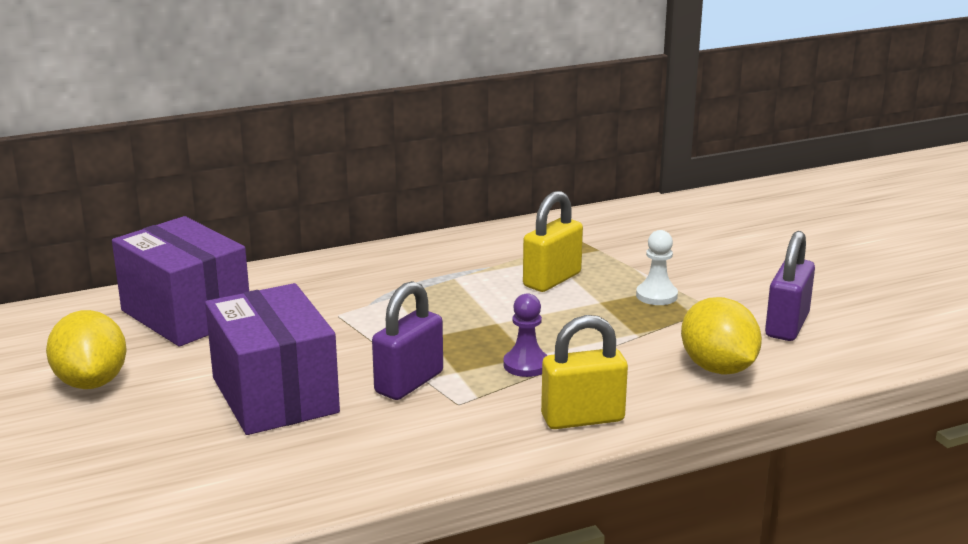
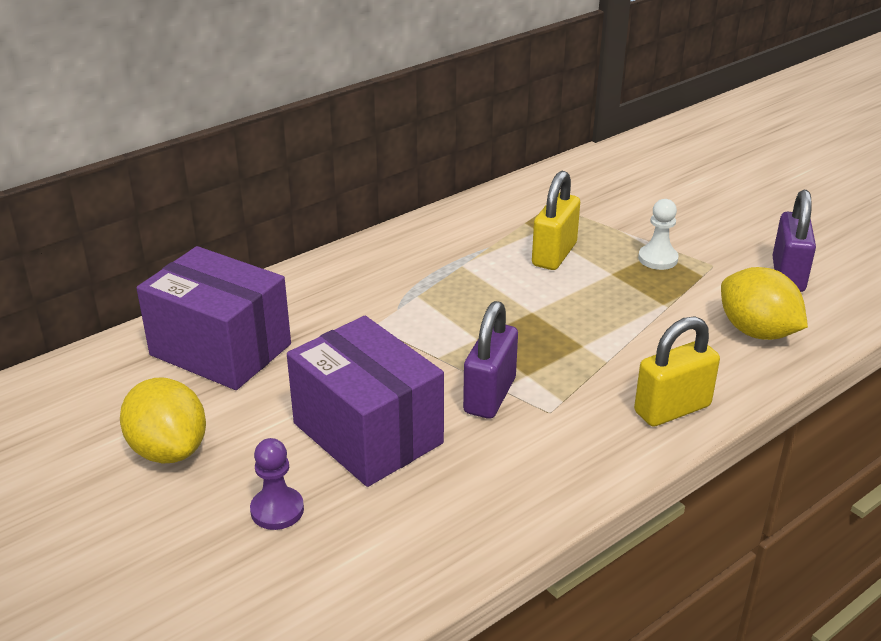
camera: 15 degrees left, 10 degrees up
purple pawn [503,293,548,377] -> purple pawn moved to [250,438,304,530]

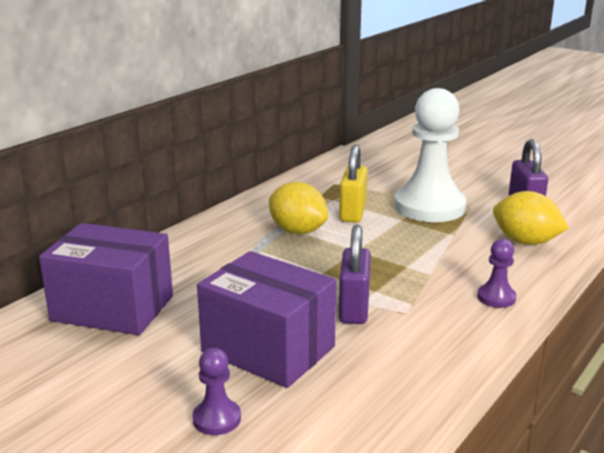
camera: 15 degrees left, 10 degrees down
yellow lemon [120,378,206,464] -> yellow lemon moved to [269,182,328,234]
yellow padlock [634,316,720,427] -> purple pawn [477,239,516,308]
white pawn [638,199,679,270] -> white pawn [394,88,466,222], size x2.36

